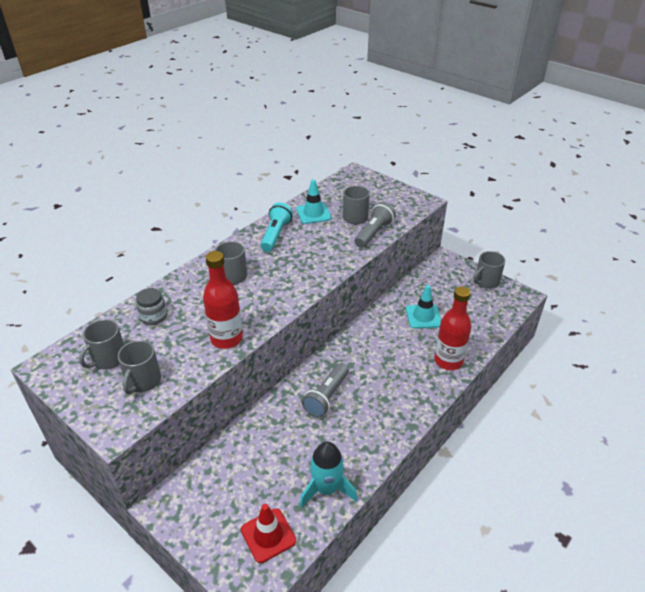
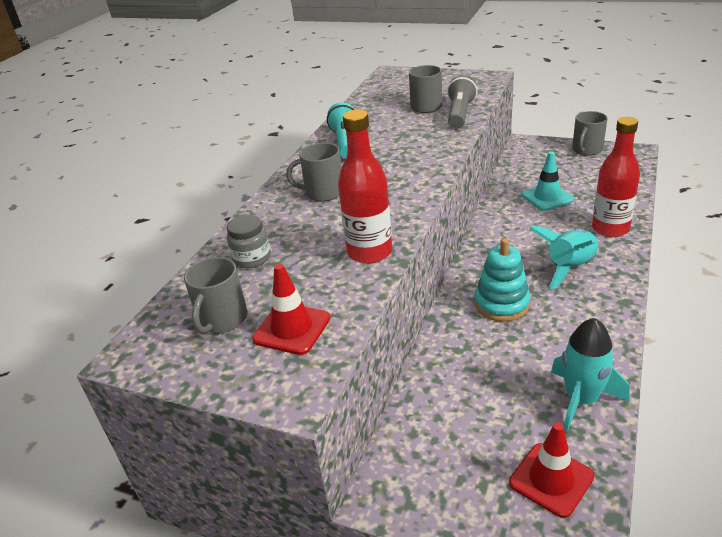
camera: 15 degrees left, 5 degrees down
grey mug [118,340,161,394] -> red traffic cone [252,264,330,355]
turquoise traffic cone [296,179,331,224] -> none
grey flashlight [302,363,349,418] -> turquoise stacking toy [475,238,530,322]
none -> turquoise rocket [529,226,598,290]

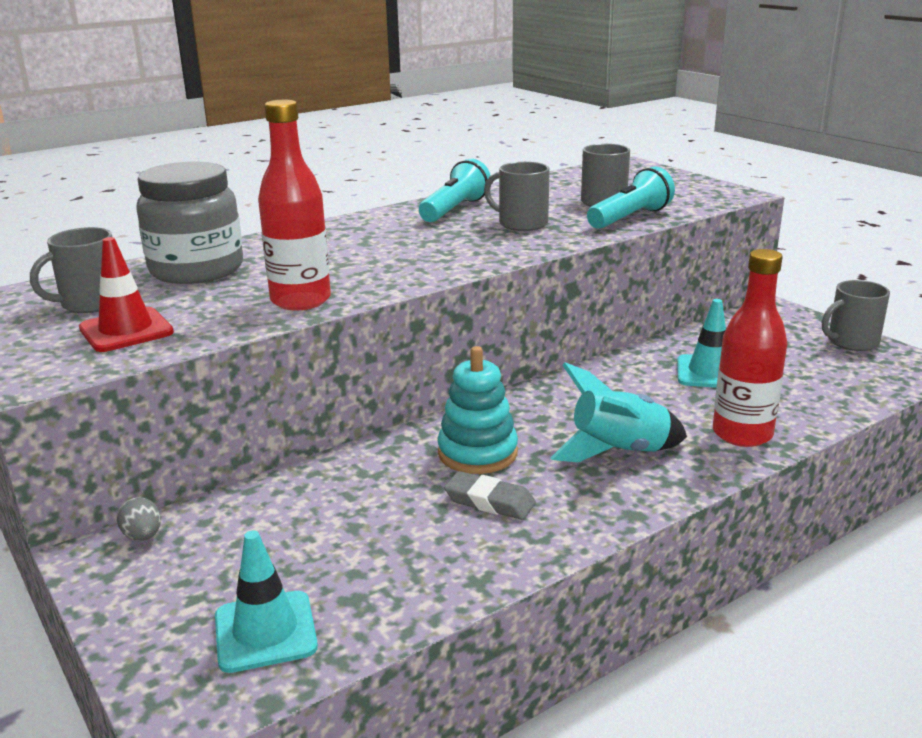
camera: 30 degrees right, 10 degrees down
grey jar [227,215,271,268] -> grey jar [136,162,243,284], size x1.96
grey mug [286,143,342,202] -> grey mug moved to [484,162,550,231]
grey flashlight [447,75,478,129] -> turquoise flashlight [587,166,675,229]
red traffic cone [509,422,595,518] -> turquoise traffic cone [215,531,318,673]
turquoise rocket [551,318,629,432] -> none
none -> grey egg [117,497,161,541]
none -> grey eraser [444,471,536,520]

